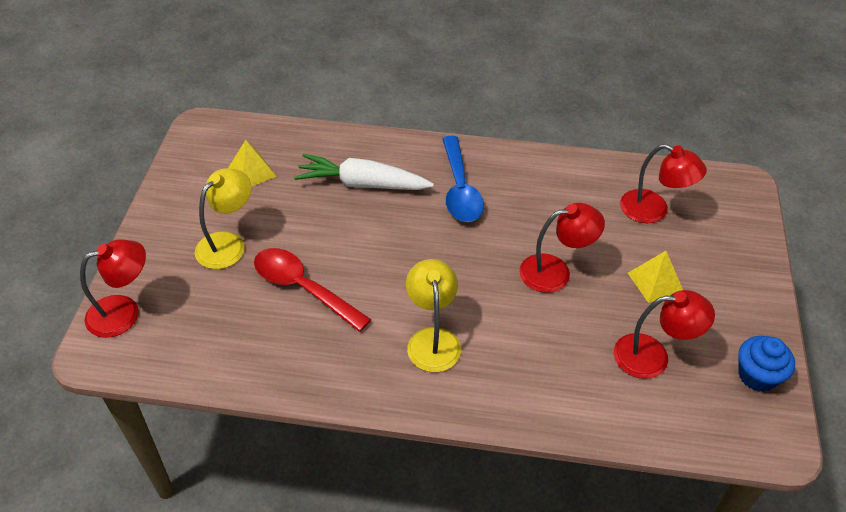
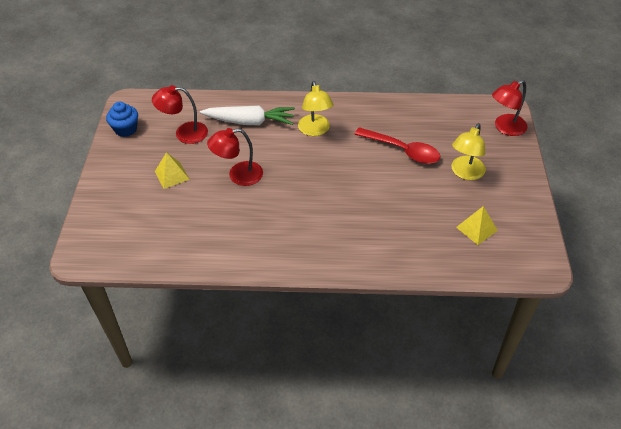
camera: 175 degrees right, 0 degrees up
white carrot [294,154,434,190] -> white carrot moved to [200,105,295,125]
blue spoon [442,136,484,222] -> none
red lamp [620,144,707,223] -> none

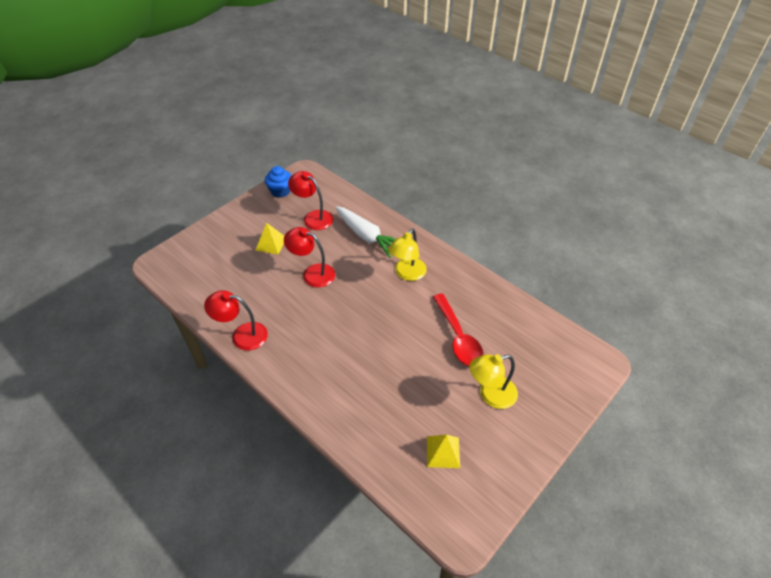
camera: 40 degrees right, 0 degrees up
red lamp [492,80,528,136] -> red lamp moved to [204,290,268,351]

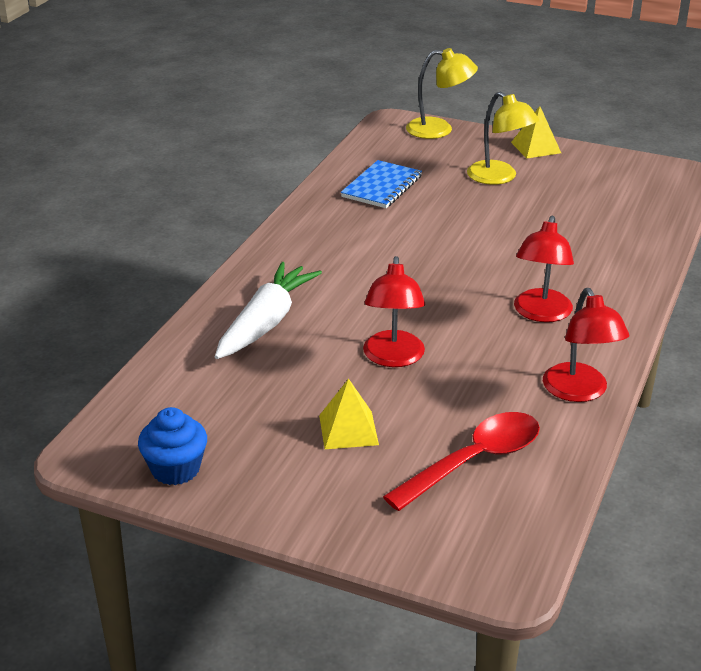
camera: 110 degrees left, 15 degrees down
red lamp [288,171,333,230] -> red lamp moved to [514,215,574,322]
yellow lamp [388,228,427,281] -> yellow lamp moved to [406,48,478,139]
yellow pyramid [427,435,460,468] -> yellow pyramid moved to [511,106,561,158]
red spoon [433,293,484,366] -> red spoon moved to [383,412,540,511]
none -> blue notebook [341,160,422,208]

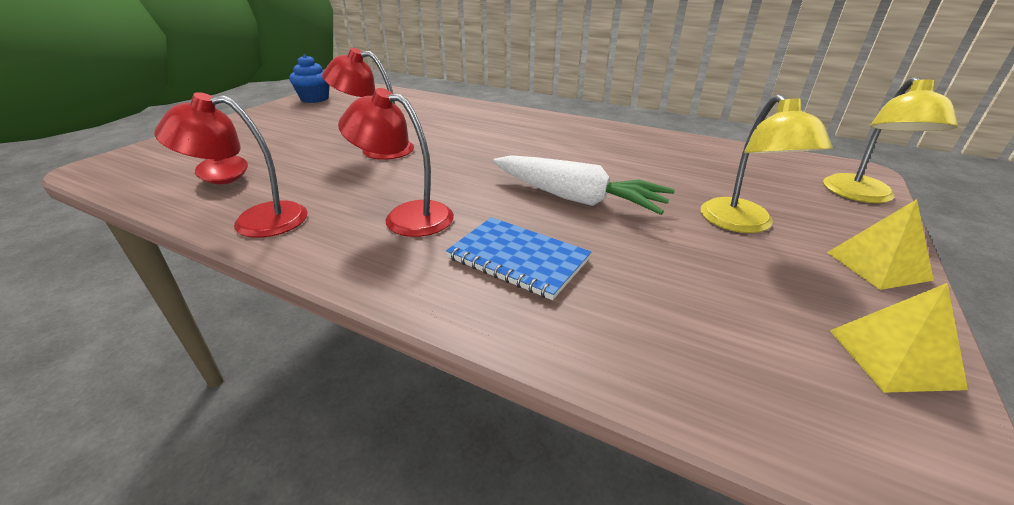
camera: 95 degrees right, 0 degrees up
white carrot [215,262,322,359] -> white carrot moved to [493,155,675,215]
yellow pyramid [319,379,379,449] -> yellow pyramid moved to [830,283,968,393]
blue notebook [341,160,422,208] -> blue notebook moved to [446,217,591,300]
yellow lamp [467,92,539,185] -> yellow lamp turned 60 degrees counterclockwise [701,94,833,233]

